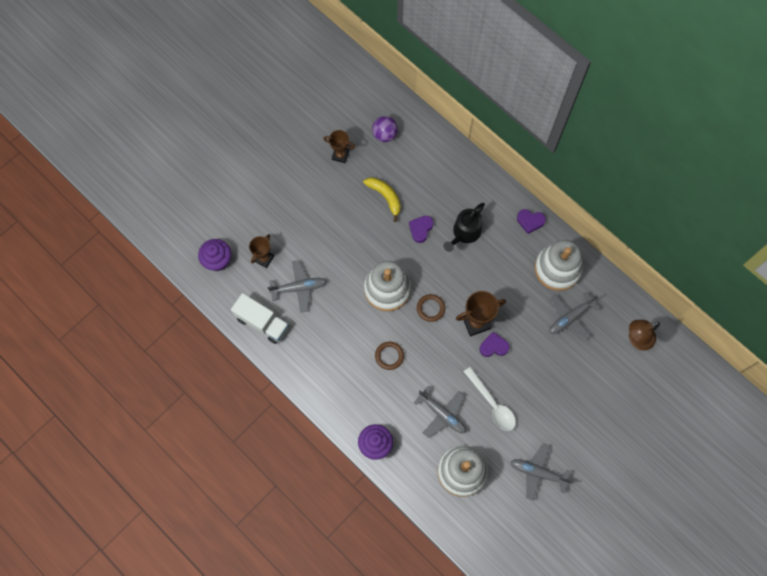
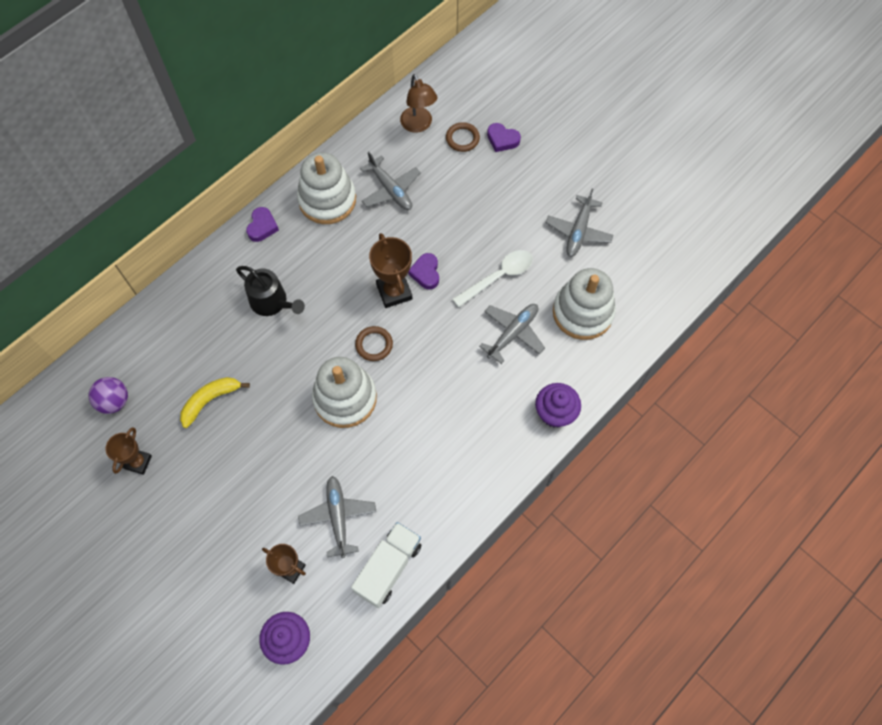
camera: 90 degrees left, 5 degrees down
brown ring [375,342,404,370] -> brown ring moved to [446,122,480,152]
purple heart [409,216,434,243] -> purple heart moved to [487,123,521,152]

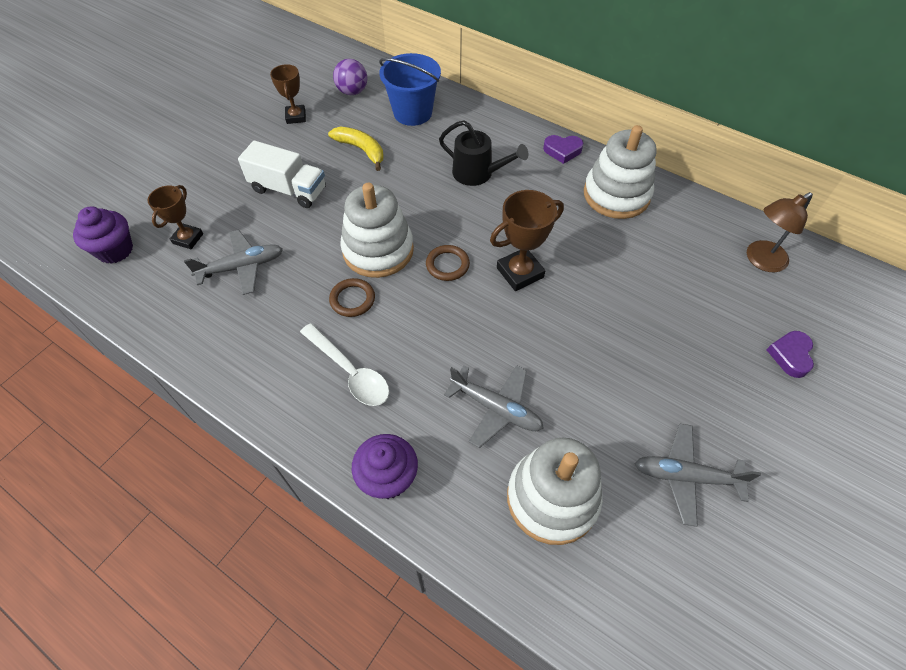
camera: 80 degrees right, 10 degrees down
brown trophy [105,427,152,475] -> brown trophy turned 75 degrees clockwise [270,64,306,124]
black watering can [236,266,305,316] -> black watering can turned 90 degrees counterclockwise [439,120,528,186]
white truck [351,522,421,608] -> white truck moved to [238,140,326,208]
grey plane [360,152,421,210] -> none
purple heart [408,253,439,290] -> none
brown ring [446,122,480,152] -> brown ring moved to [329,278,375,317]
white spoon [452,250,533,307] -> white spoon moved to [300,323,389,406]
none -> blue bucket [379,53,441,126]

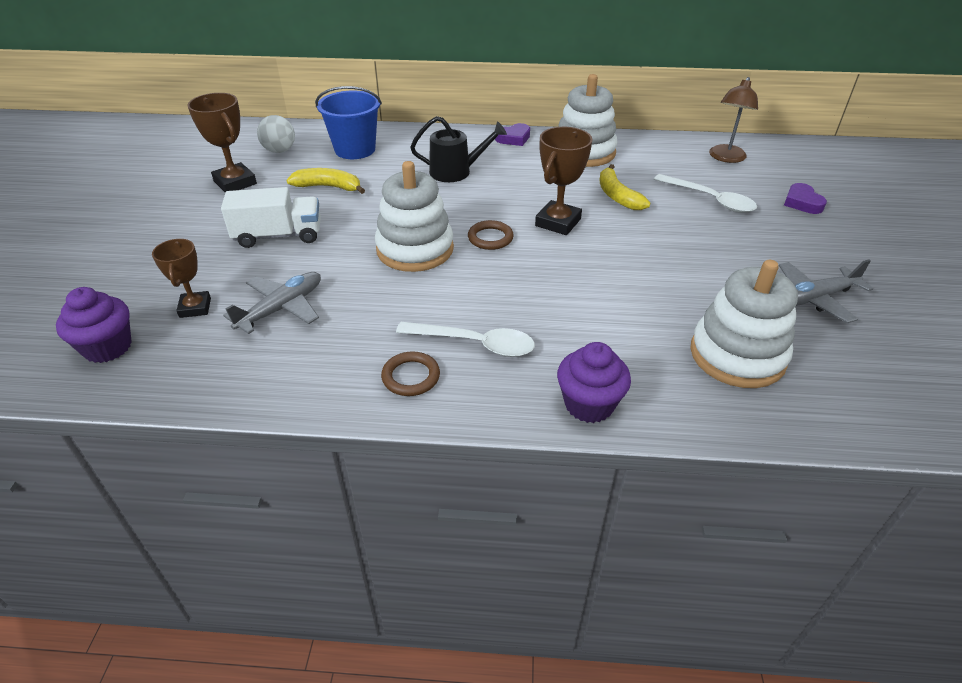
camera: 30 degrees left, 15 degrees down
brown trophy [270,64,306,124] -> brown trophy [187,93,257,192], size x1.50
brown ring [329,278,375,317] -> brown ring moved to [381,351,440,396]
purple ball [333,59,367,95] -> white ball [257,115,295,153]
grey plane [444,365,544,448] -> none
none -> yellow banana [599,164,650,210]
none -> white spoon [654,174,757,213]

